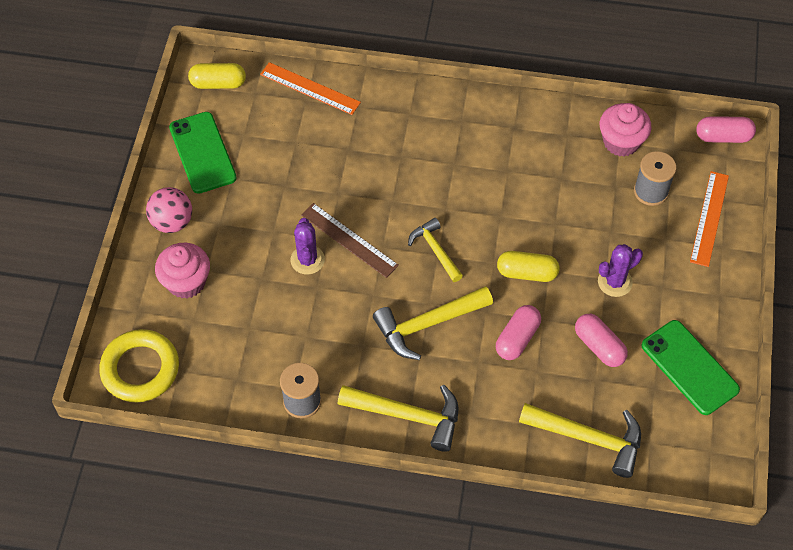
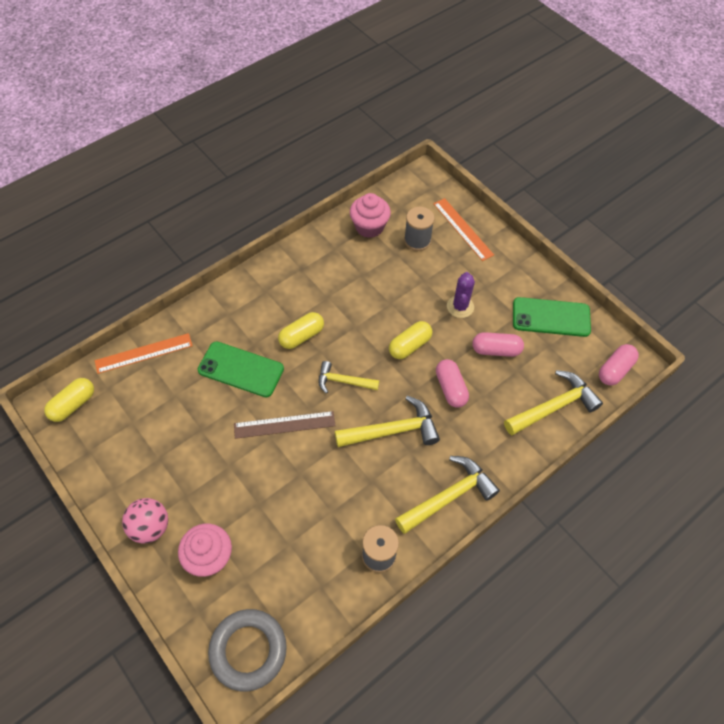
camera: 50 degrees left, 0 degrees up
yellow ring [99,329,179,402] -> grey ring [208,609,287,692]
green phone [169,112,237,194] -> green phone moved to [198,341,284,397]
purple cactus [290,218,325,274] -> none
yellow hammer [373,286,493,360] -> yellow hammer turned 120 degrees counterclockwise [335,395,440,447]
pink capsule [696,116,756,143] -> pink capsule moved to [599,344,639,386]
none -> yellow capsule [278,312,324,349]

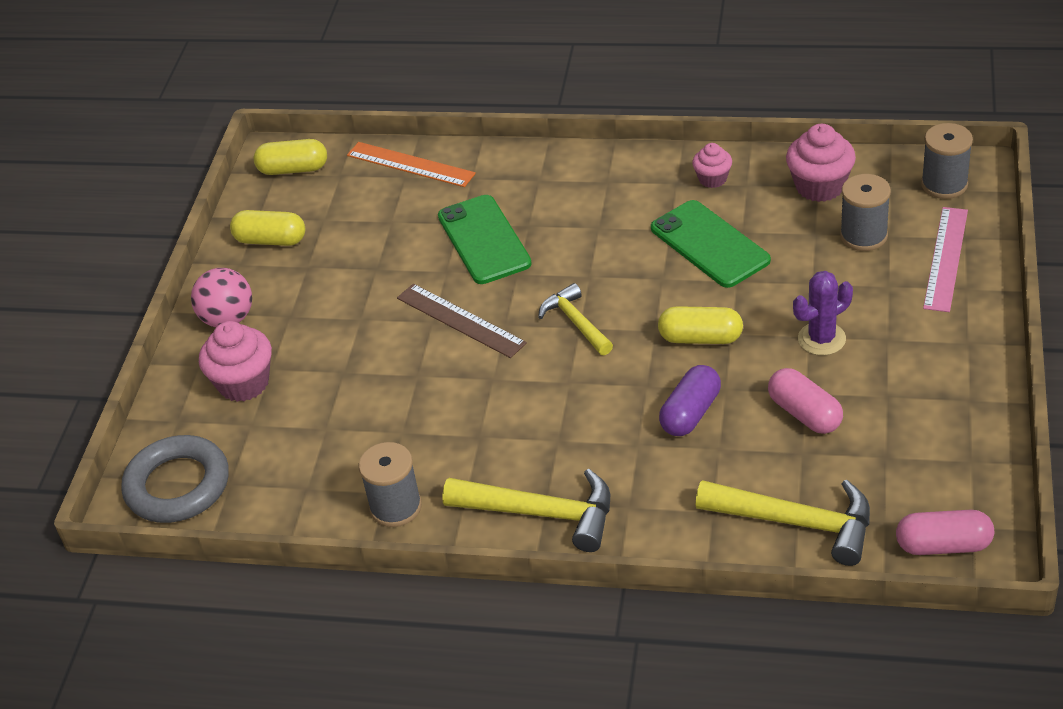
camera: 55 degrees right, 15 degrees down
yellow capsule [278,312,324,349] -> yellow capsule moved to [230,210,305,246]
yellow hammer [335,395,440,447] -> none
orange ruler [433,198,494,261] -> pink ruler [923,207,968,312]
pink capsule [436,359,469,408] -> purple capsule [659,365,721,436]
green phone [513,297,591,337] -> green phone moved to [651,200,771,288]
none -> pink cupcake [692,143,732,188]
none -> grey spool [921,123,973,199]

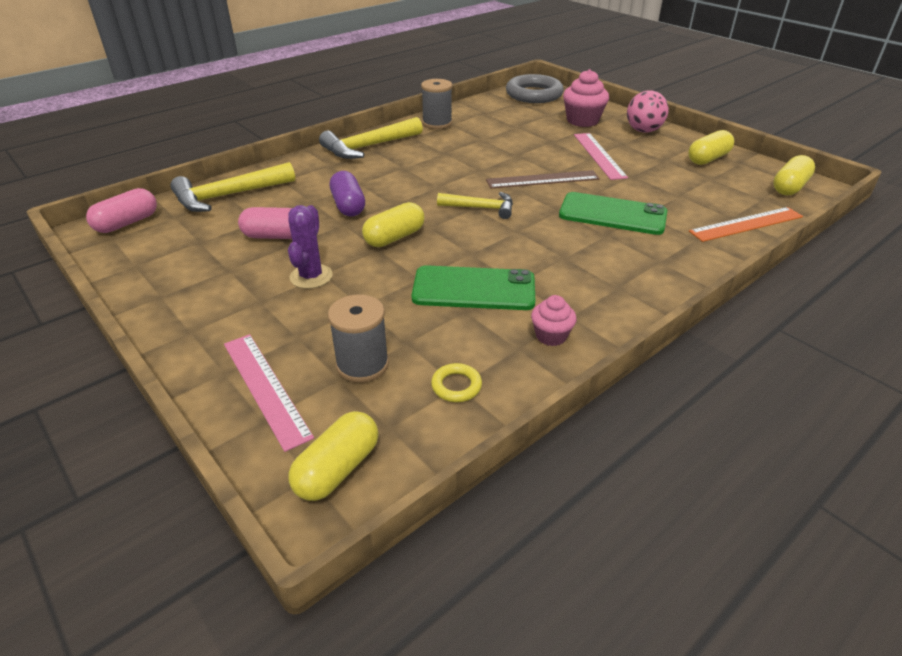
camera: 125 degrees right, 5 degrees down
pink cupcake [786,124,856,202] -> yellow ring [431,363,482,402]
grey spool [921,123,973,199] -> yellow capsule [288,411,378,501]
none -> pink ruler [574,133,628,180]

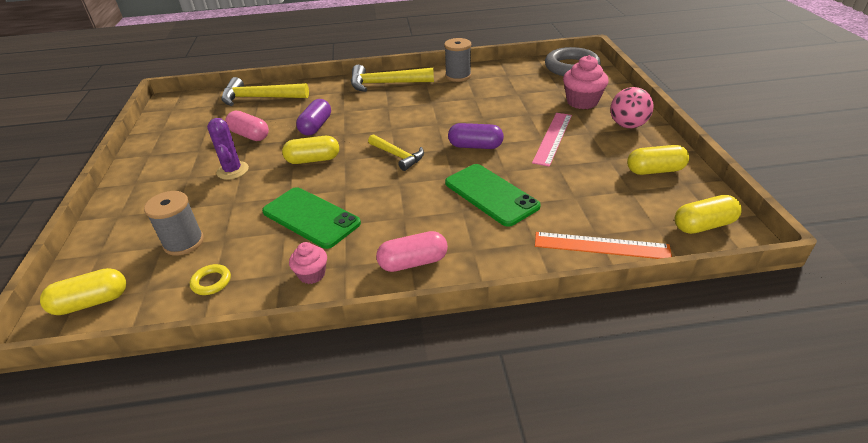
camera: 35 degrees right, 0 degrees up
pink capsule [86,188,157,233] -> pink capsule moved to [376,231,448,272]
pink ruler [224,334,314,452] -> none
purple cactus [288,205,333,289] -> purple cactus turned 60 degrees counterclockwise [207,118,249,180]
brown ruler [486,170,600,189] -> purple capsule [448,123,504,149]

